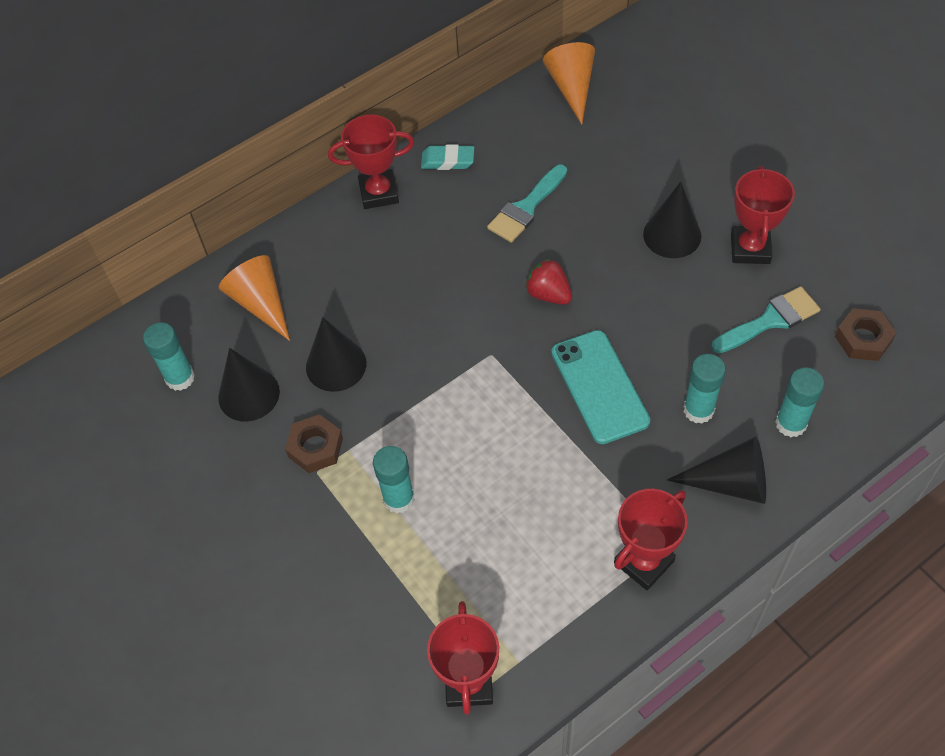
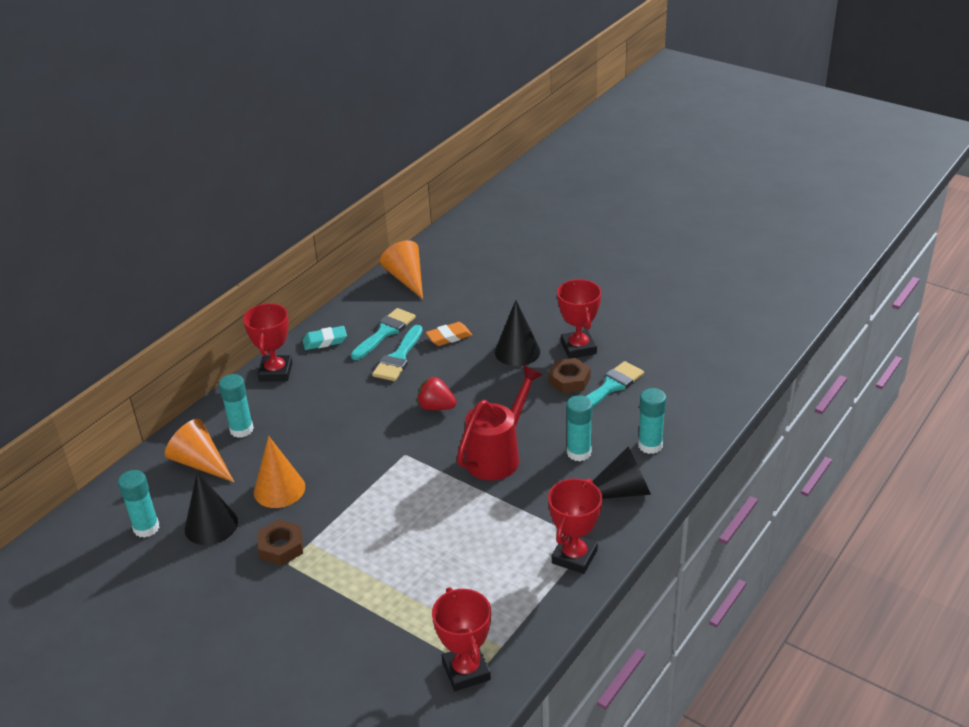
camera: 20 degrees left, 20 degrees down
black cone [306,317,366,392] -> orange cone [254,436,305,508]
red trophy [328,115,414,209] -> red trophy turned 60 degrees counterclockwise [243,303,293,381]
turquoise glue stick [373,446,415,514] -> turquoise glue stick moved to [219,374,254,438]
turquoise phone [551,330,650,444] -> red watering can [457,365,543,480]
brown nut [835,308,896,361] -> brown nut moved to [548,358,591,393]
none -> turquoise brush [351,308,416,360]
none -> orange eraser [426,322,472,346]

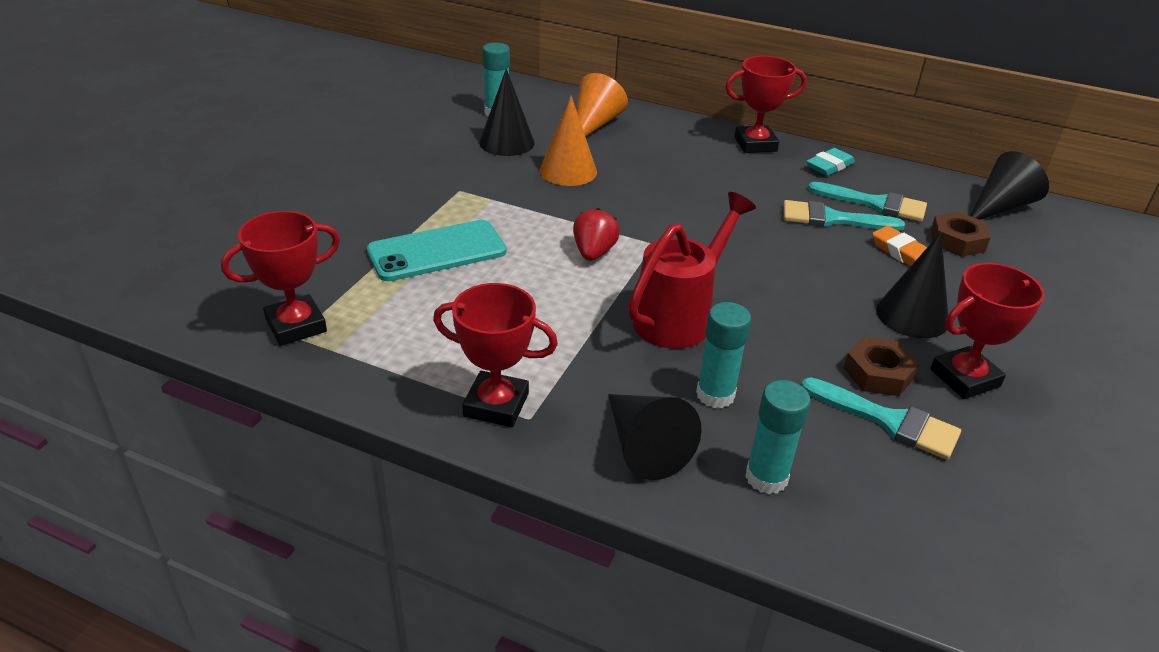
camera: 75 degrees right, 0 degrees up
turquoise glue stick [219,374,254,438] -> none
brown nut [258,520,303,566] -> brown nut moved to [931,212,991,257]
turquoise eraser [303,326,347,350] -> turquoise eraser turned 75 degrees clockwise [806,148,855,176]
orange cone [380,240,423,299] -> black cone [970,151,1049,220]
red strawberry [417,377,457,410] -> red strawberry moved to [573,208,620,261]
red watering can [457,365,543,480] -> red watering can turned 75 degrees counterclockwise [628,192,756,349]
none -> turquoise phone [367,220,507,281]

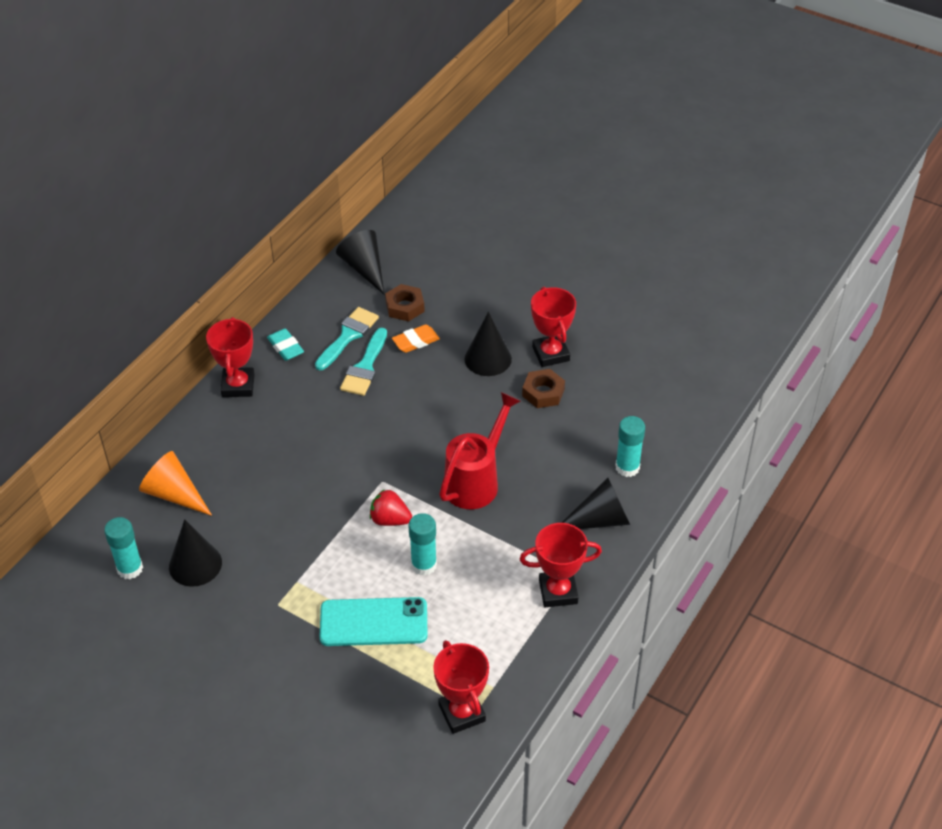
camera: 80 degrees left, 10 degrees up
turquoise phone [367,220,507,281] -> turquoise phone turned 75 degrees counterclockwise [320,597,428,646]
red trophy [433,283,558,427] -> red trophy turned 60 degrees clockwise [520,523,602,607]
orange cone [539,96,597,186] -> none
red watering can [628,192,756,349] -> red watering can turned 75 degrees clockwise [439,392,521,509]
turquoise glue stick [696,302,751,408] -> turquoise glue stick moved to [408,513,437,576]
turquoise brush [801,378,961,460] -> none

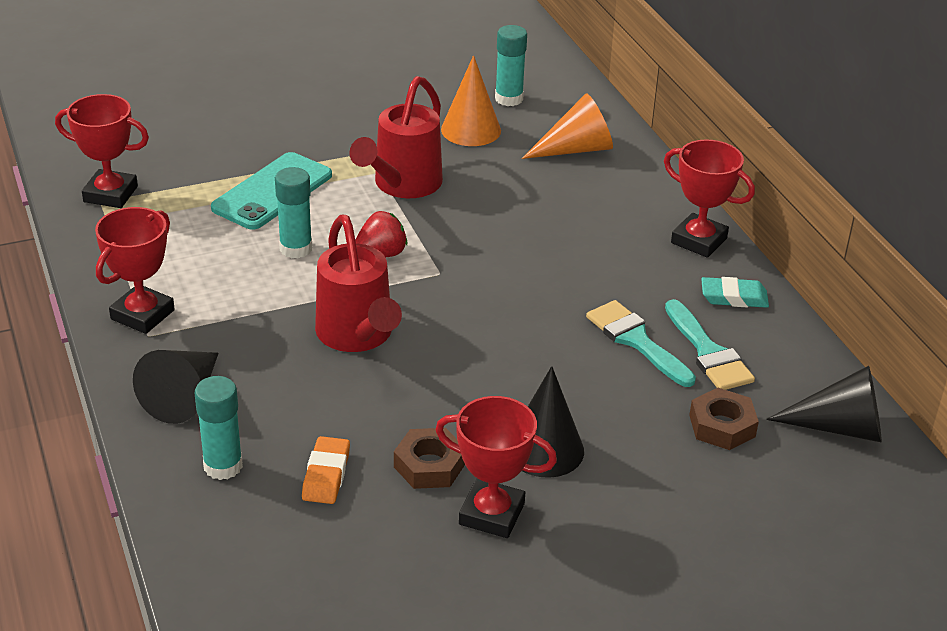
camera: 125 degrees right, 10 degrees down
black cone [169,519,222,587] -> orange cone [441,55,501,146]
orange eraser [392,324,440,353] -> orange eraser moved to [302,436,350,504]
none -> red watering can [349,76,443,198]

